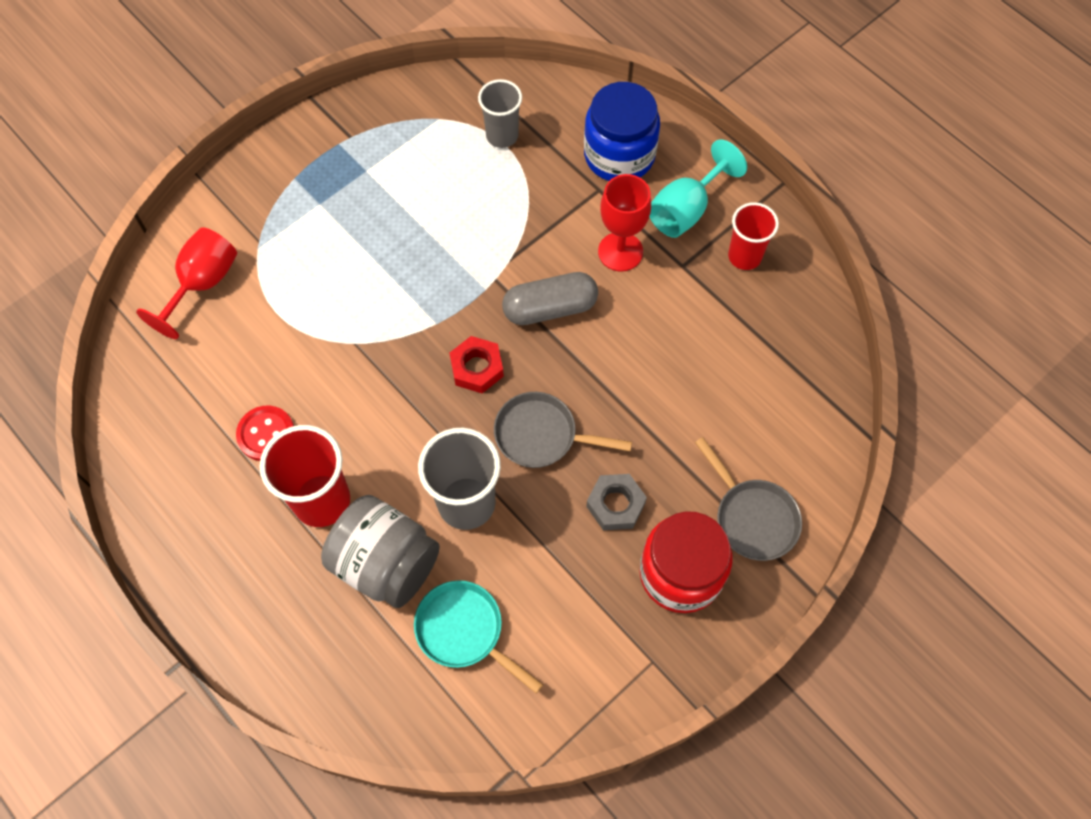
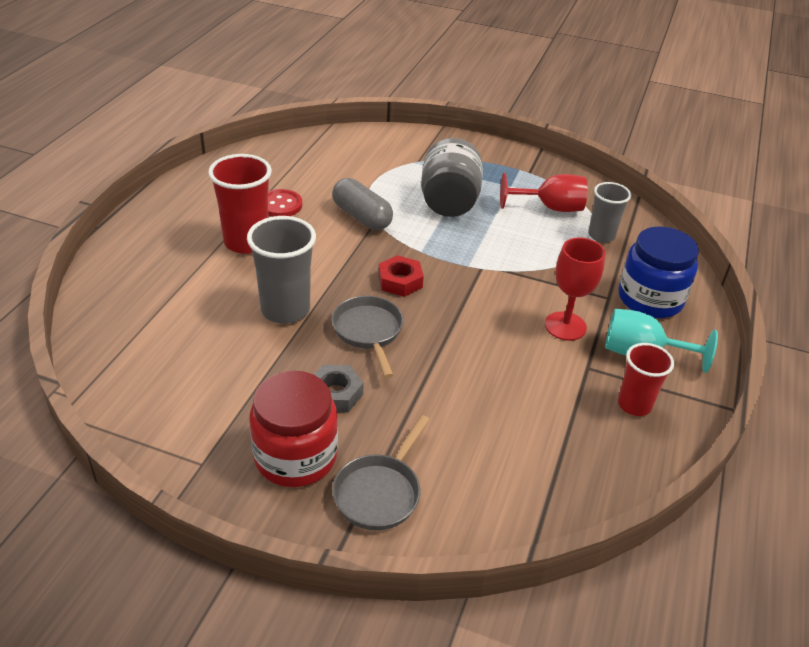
camera: 60 degrees right, 25 degrees down
red goblet [136,227,237,339] -> red goblet moved to [500,173,588,212]
grey jar [321,495,440,608] -> grey jar moved to [421,138,483,217]
turquoise pan [414,580,543,693] -> none
grey capsule [502,272,598,325] -> grey capsule moved to [332,178,393,230]

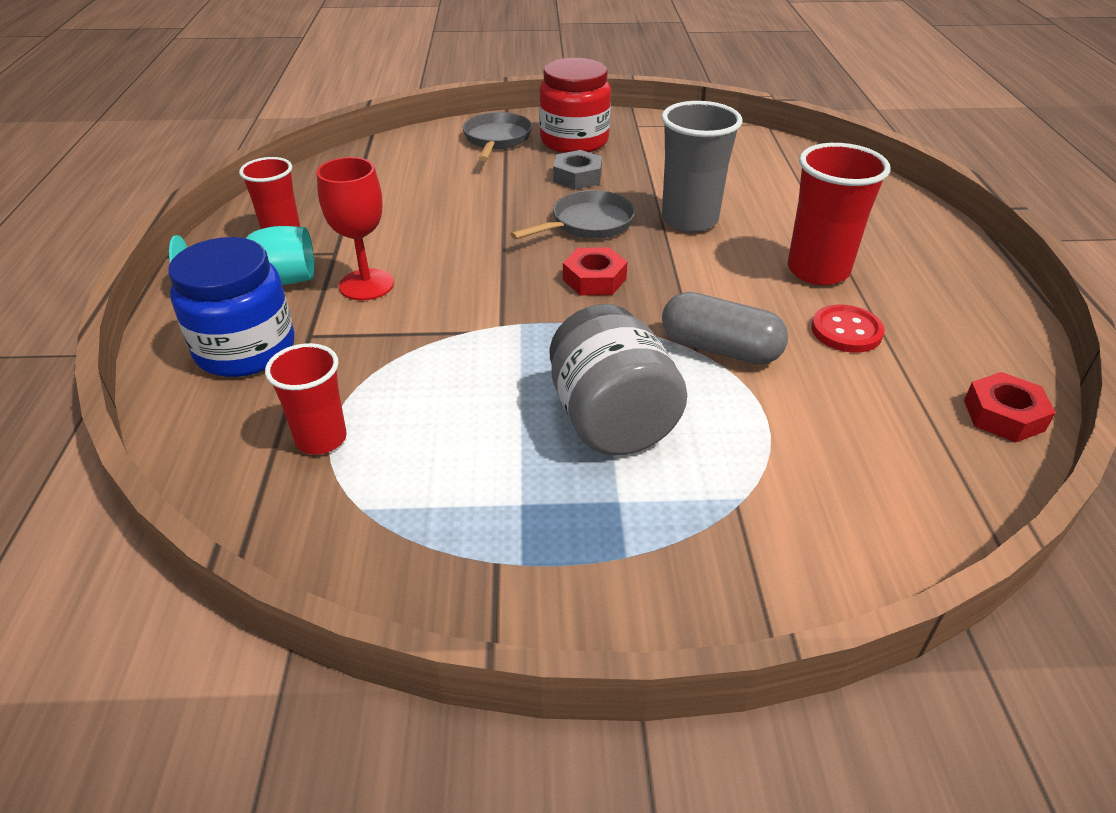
camera: 160 degrees right, 0 degrees up
grey pan [332,296,404,378] -> grey pan turned 90 degrees counterclockwise [511,190,635,239]
red goblet [500,173,588,212] -> none
grey cup [588,182,631,243] -> red cup [265,343,347,455]
none -> red nut [964,372,1056,442]

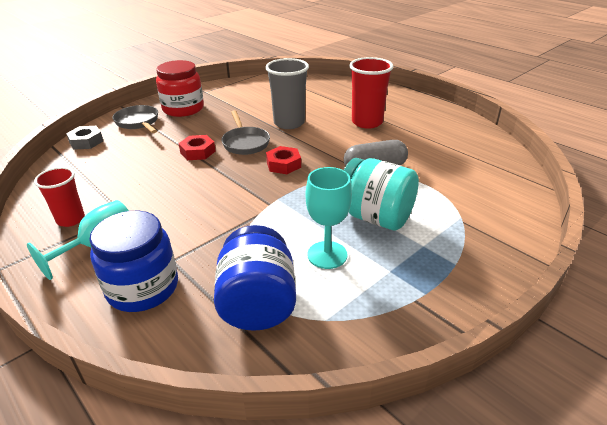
camera: 40 degrees left, 5 degrees down
red cup [265,343,347,455] -> blue jar [214,225,296,331]
red goblet [317,157,394,301] -> none
grey pan [511,190,635,239] -> grey pan turned 150 degrees clockwise [221,110,270,155]
grey jar [549,304,687,455] -> turquoise jar [344,158,419,230]
grey nut [553,150,602,189] -> grey nut moved to [66,126,103,150]
red button [812,305,885,353] -> none
red nut [964,372,1056,442] -> red nut moved to [179,135,216,160]
none -> turquoise goblet [306,167,352,269]

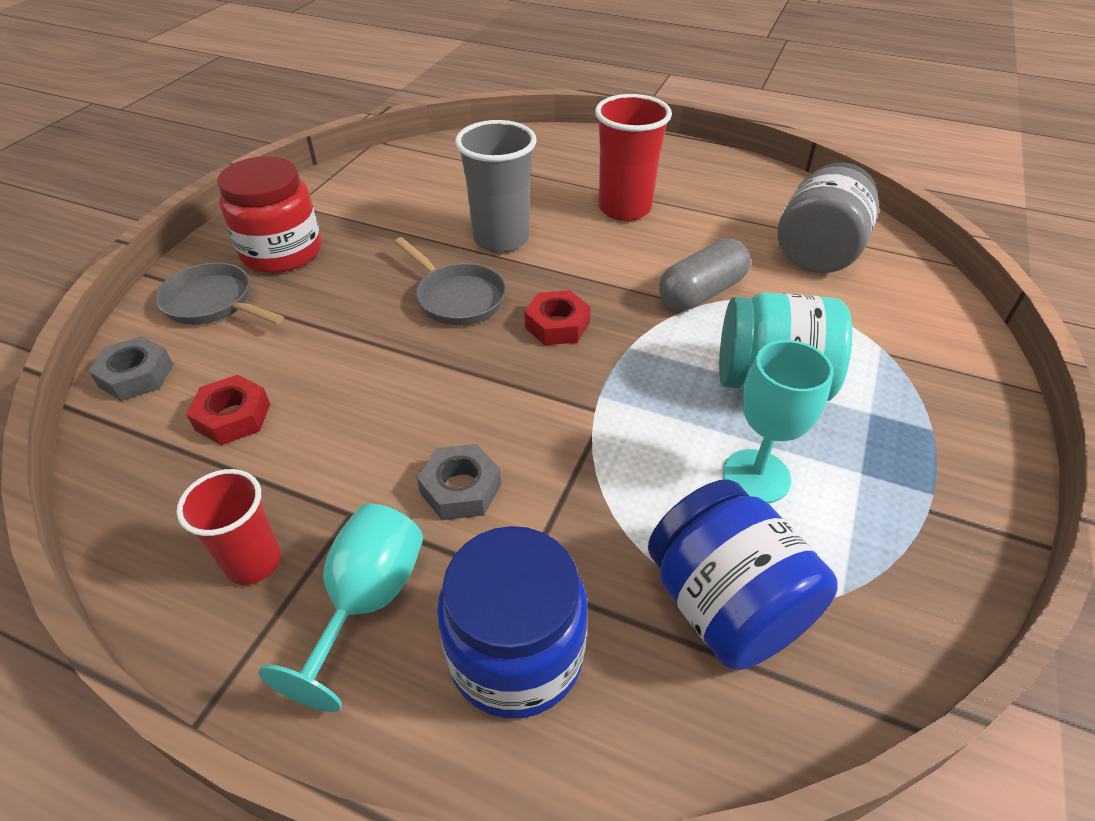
camera: 25 degrees left, 10 degrees up
red nut [179,135,216,160] -> red nut moved to [186,375,270,445]
none -> grey nut [417,444,501,520]
none -> grey jar [778,162,879,273]

